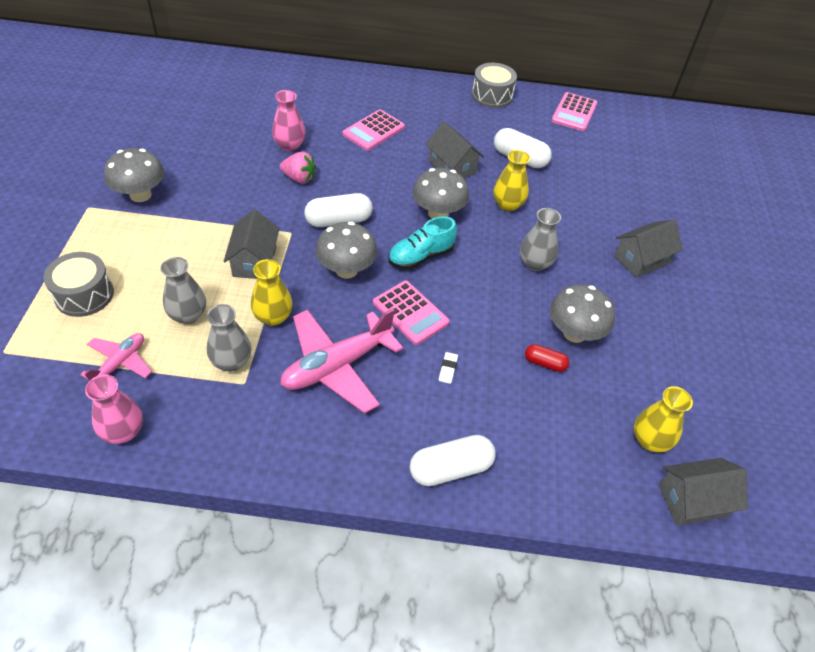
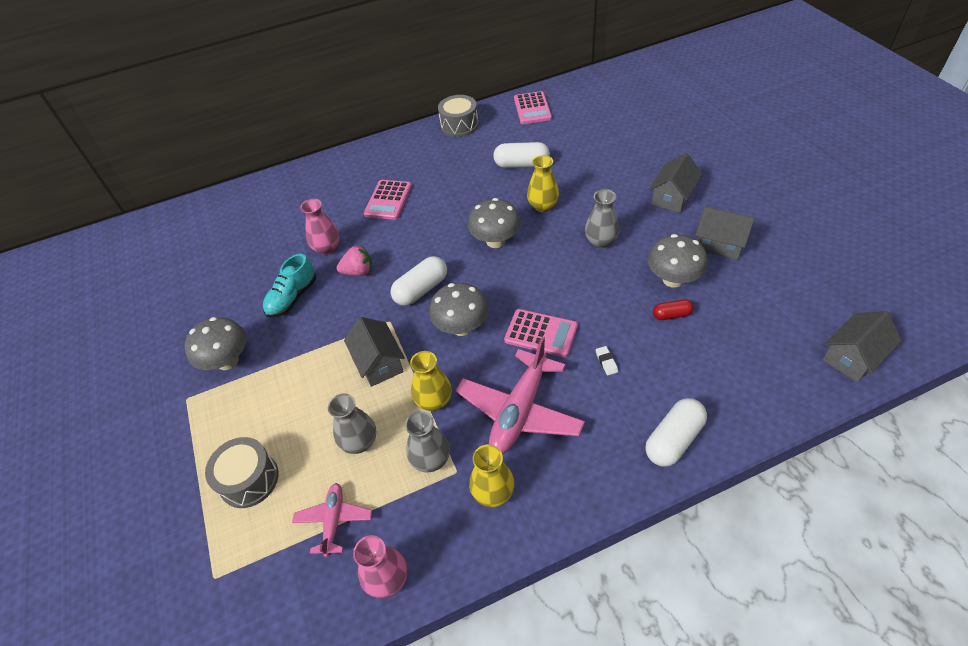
camera: 20 degrees left, 0 degrees up
turquoise shoe [388,216,457,269] -> turquoise shoe moved to [263,254,316,318]
grey house [426,122,484,178] -> grey house moved to [695,206,755,260]
yellow vase [634,386,693,452] -> yellow vase moved to [469,444,515,507]

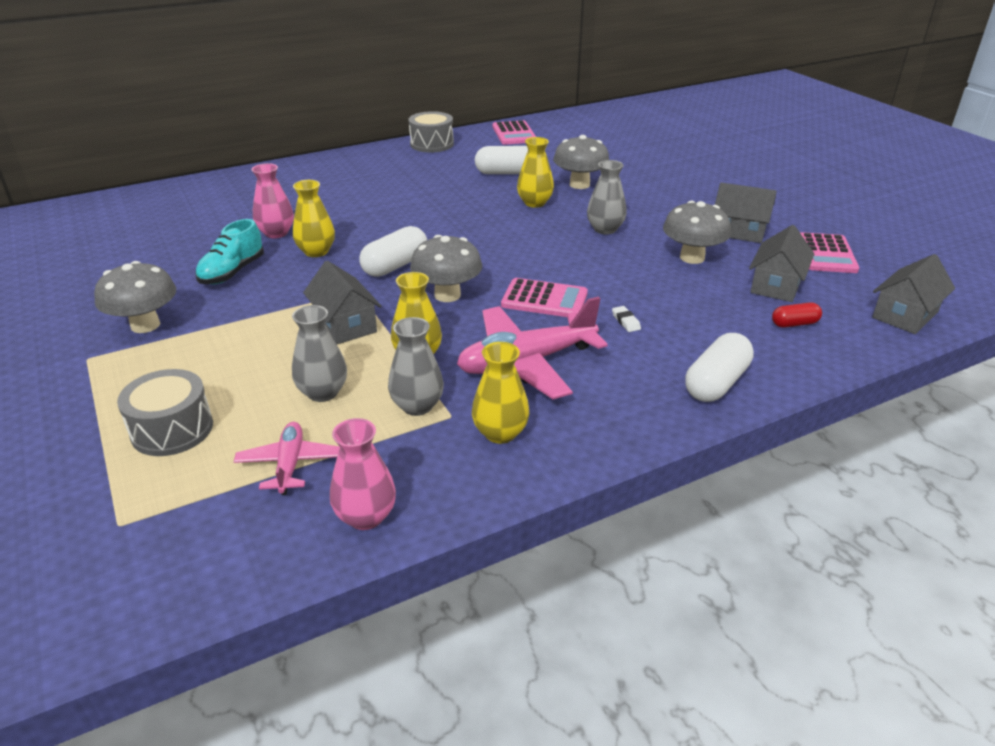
camera: 10 degrees left, 15 degrees down
pink strawberry [337,246,372,276] -> yellow vase [293,180,335,257]
pink calculator [364,180,412,220] -> pink calculator moved to [801,232,859,273]
pink plane [456,337,585,454] -> pink plane turned 45 degrees clockwise [457,297,608,399]
grey mushroom [468,198,521,248] -> grey mushroom moved to [553,135,609,189]
grey house [649,153,702,213] -> grey house moved to [749,225,814,302]
red capsule [653,299,694,320] -> red capsule moved to [772,302,822,328]

